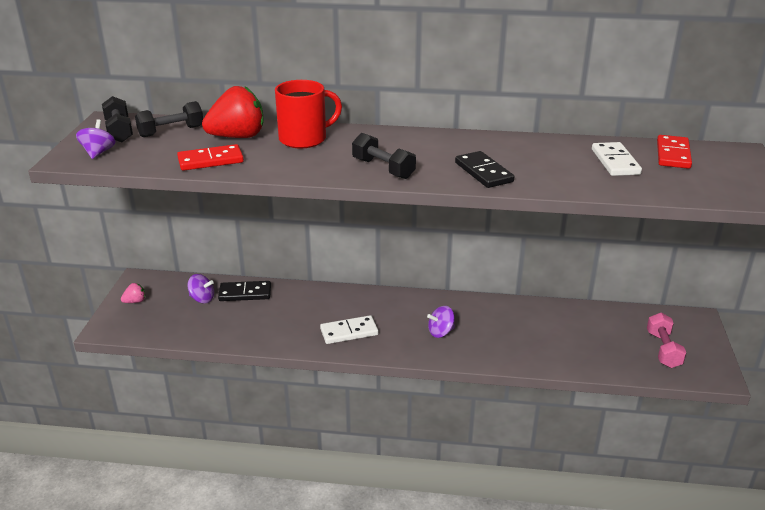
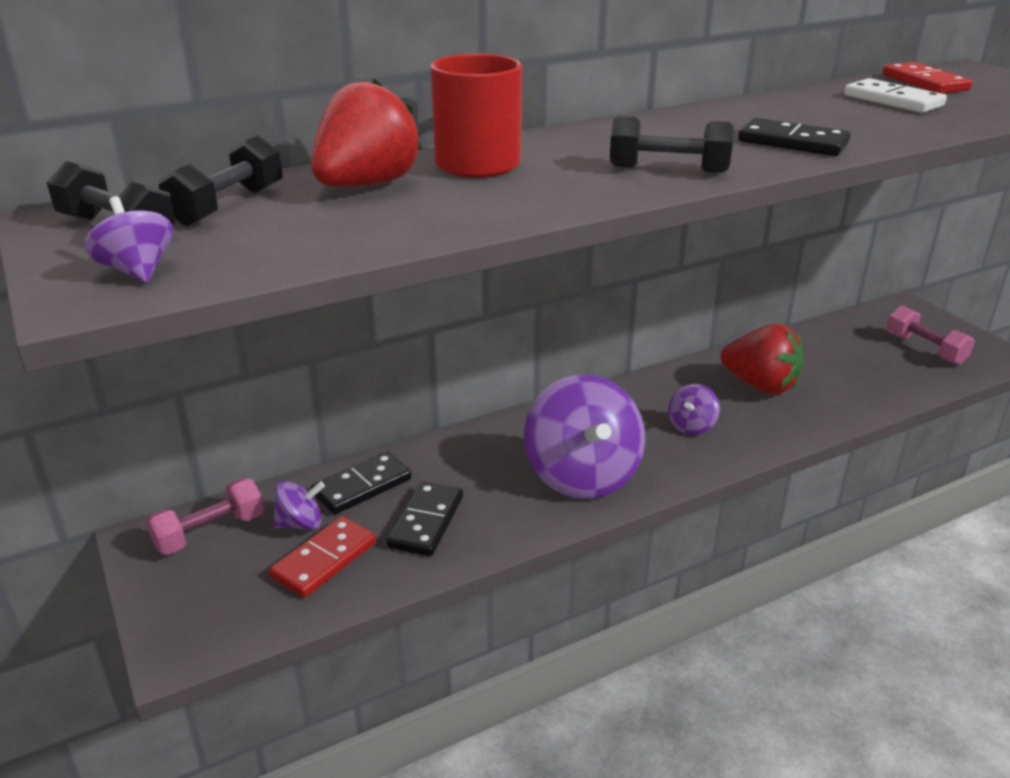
camera: 35 degrees left, 0 degrees up
pink strawberry [121,283,145,303] -> none
red domino [177,144,244,171] -> red domino moved to [269,516,376,598]
white domino [320,315,379,344] -> purple spinning top [524,375,645,499]
none -> pink dumbbell [146,478,264,555]
none -> black domino [386,482,463,556]
none -> red strawberry [721,324,804,395]

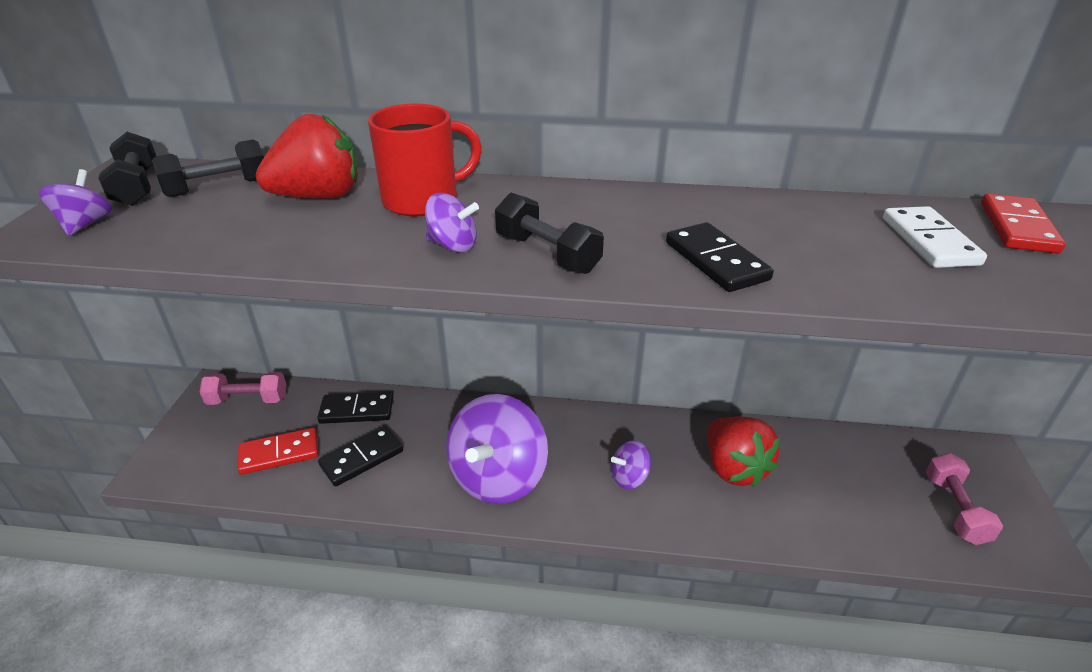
camera: 35 degrees right, 5 degrees up
purple spinning top [273,481,325,530] -> purple spinning top moved to [425,193,479,252]

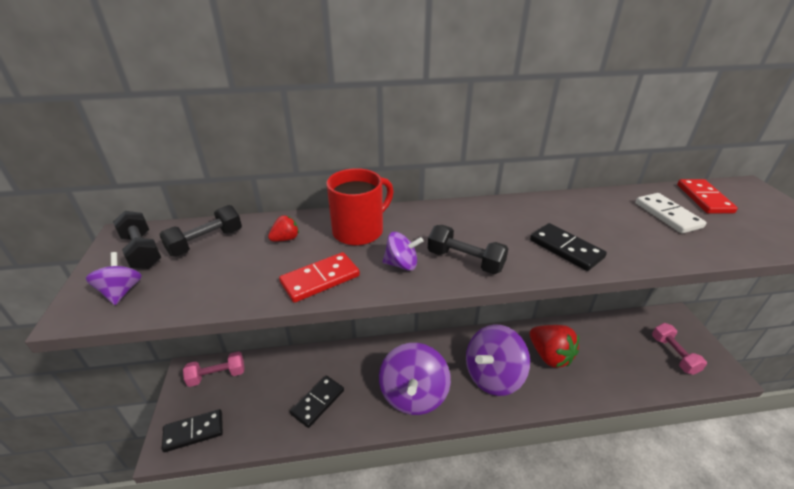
camera: 15 degrees left, 0 degrees up
red domino [237,428,319,475] -> red domino moved to [279,252,360,303]
red strawberry [256,114,358,199] -> red strawberry [268,215,299,241], size x0.45
black domino [317,392,393,424] -> black domino moved to [162,409,223,452]
purple spinning top [611,441,651,489] -> purple spinning top [466,324,530,396], size x2.20

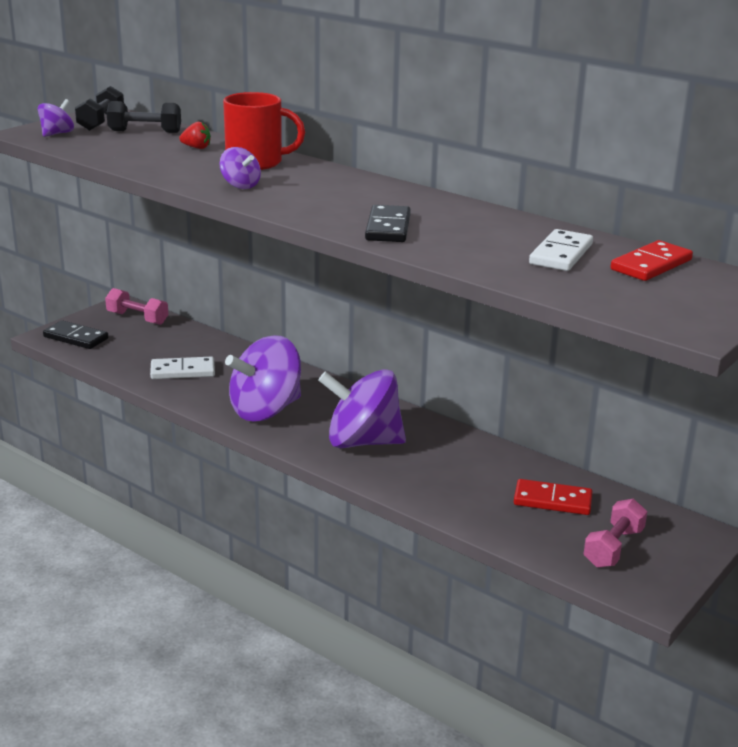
camera: 45 degrees right, 10 degrees down
red domino [279,252,360,303] -> red domino moved to [514,479,593,515]
black domino [290,376,344,428] -> white domino [150,357,215,379]
black dumbbell [428,225,509,274] -> none
red strawberry [530,325,579,368] -> none

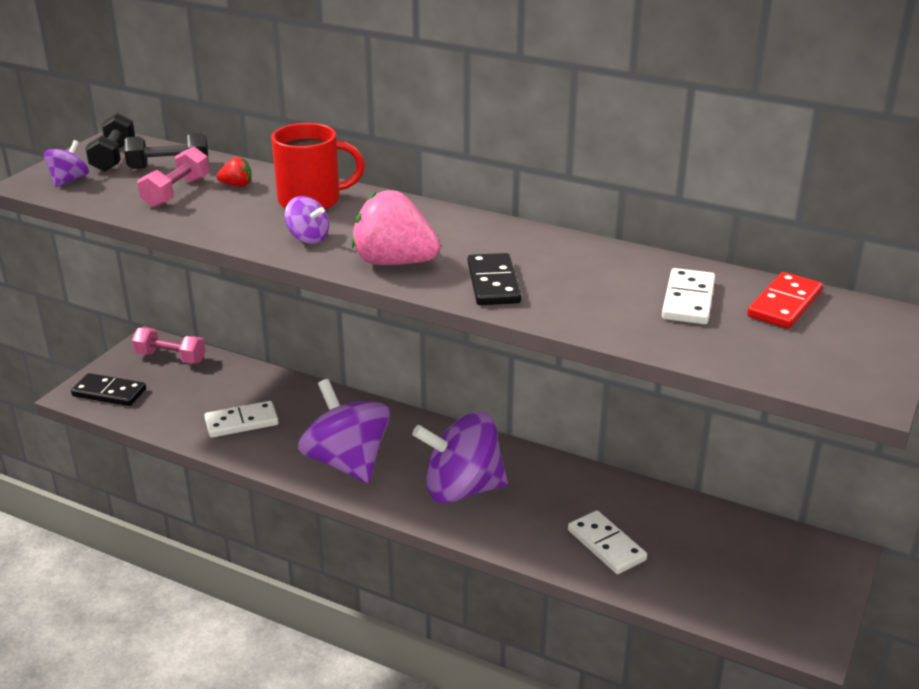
camera: 10 degrees left, 5 degrees up
purple spinning top [225,335,301,422] -> purple spinning top turned 105 degrees clockwise [298,379,390,483]
red domino [514,479,593,515] -> none
pink dumbbell [584,499,647,568] -> pink dumbbell moved to [138,146,209,208]
none -> pink strawberry [351,190,441,265]
none -> white domino [568,510,647,574]

